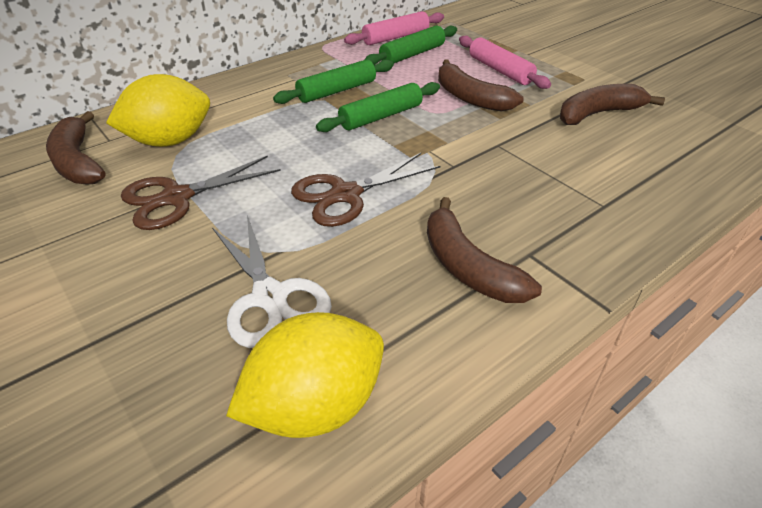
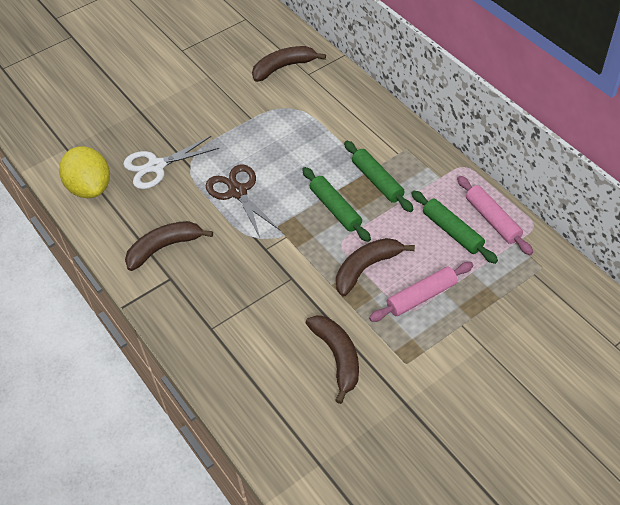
camera: 95 degrees right, 10 degrees up
yellow lemon [106,74,210,147] -> none
brown scissors [121,156,281,230] -> none

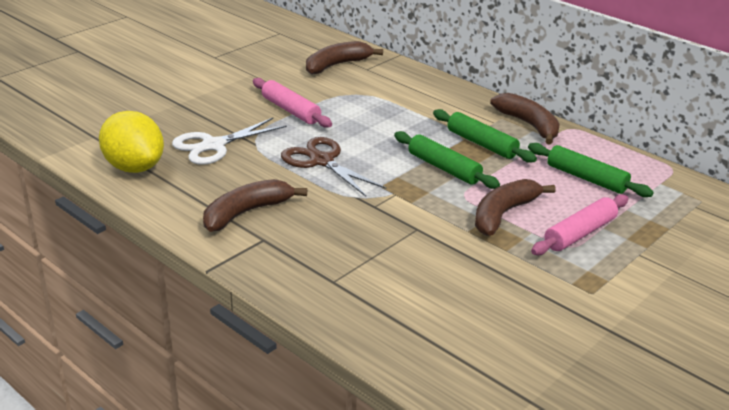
camera: 15 degrees left, 20 degrees down
brown banana [306,315,359,404] -> brown banana moved to [490,93,560,145]
pink rolling pin [457,176,533,255] -> pink rolling pin moved to [253,78,332,128]

